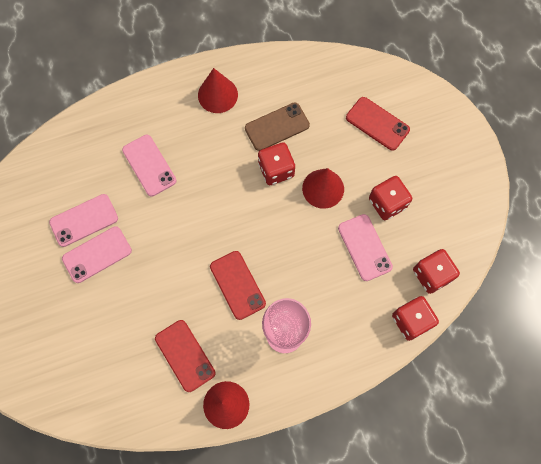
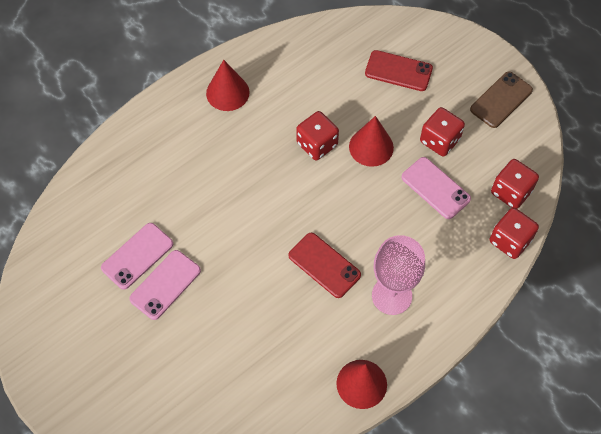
camera: 20 degrees left, 10 degrees down
pink phone [122,135,177,197] -> none
red phone [155,320,216,392] -> none
brown phone [245,102,310,151] -> brown phone moved to [470,72,533,128]

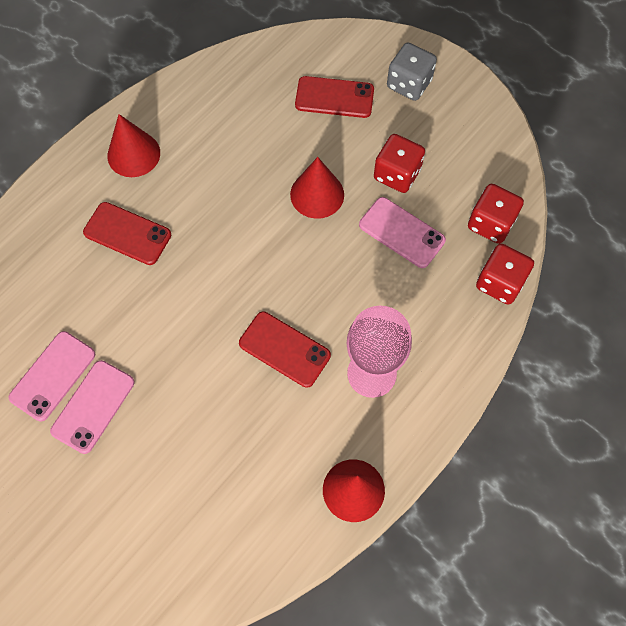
camera: 10 degrees left, 5 degrees up
red dice [296,111,339,160] -> none
brown phone [470,72,533,128] -> none
none -> red phone [83,202,171,265]
none -> grey dice [387,42,437,101]

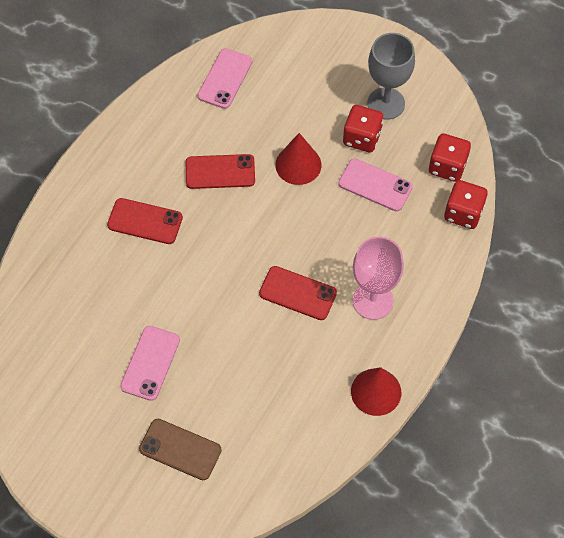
camera: 10 degrees left, 5 degrees down
pink phone [8,331,95,421] -> pink phone moved to [198,48,252,109]
red cone [107,114,160,177] -> none
red phone [295,76,374,118] -> red phone moved to [186,154,255,189]
grey dice [387,42,437,101] -> none
none -> brown phone [139,419,222,480]
none -> grey goblet [367,33,415,120]

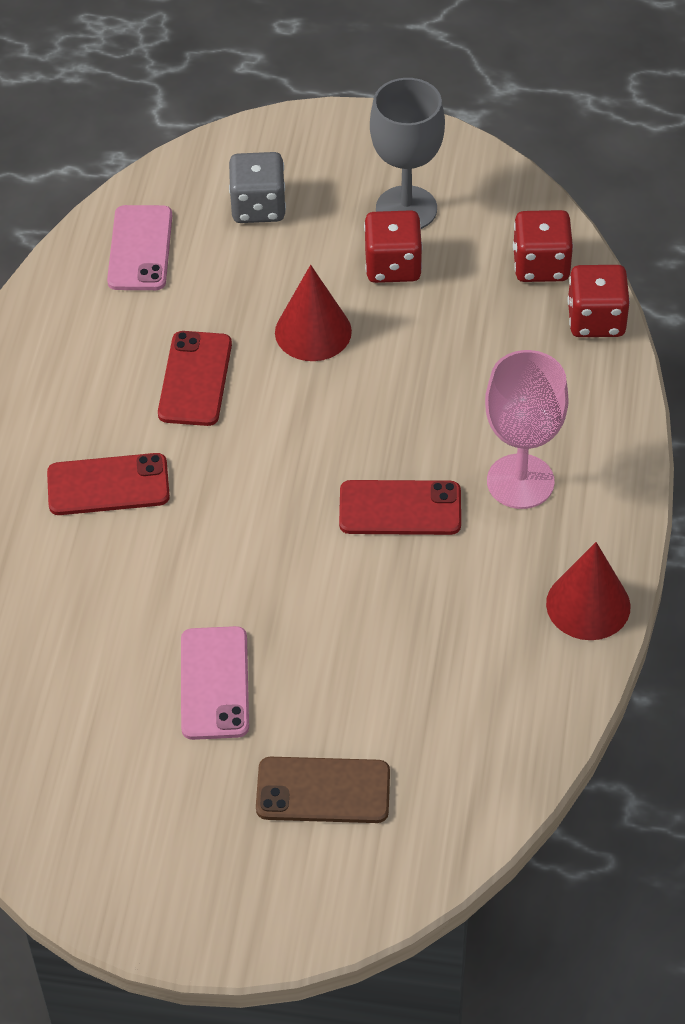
camera: 20 degrees left, 10 degrees down
red phone [186,154,255,189] -> red phone turned 60 degrees counterclockwise [158,331,232,426]
pink phone [338,158,413,212] -> none
none -> grey dice [229,152,286,223]

